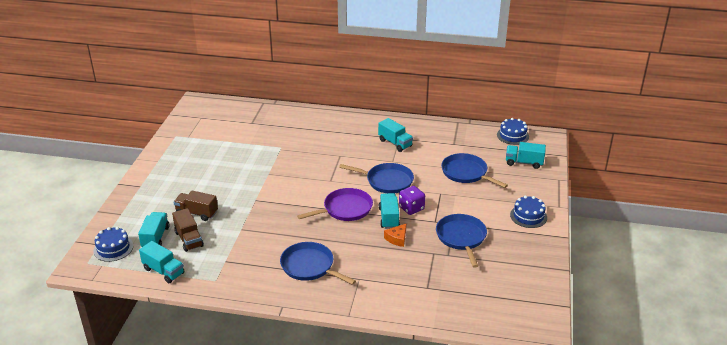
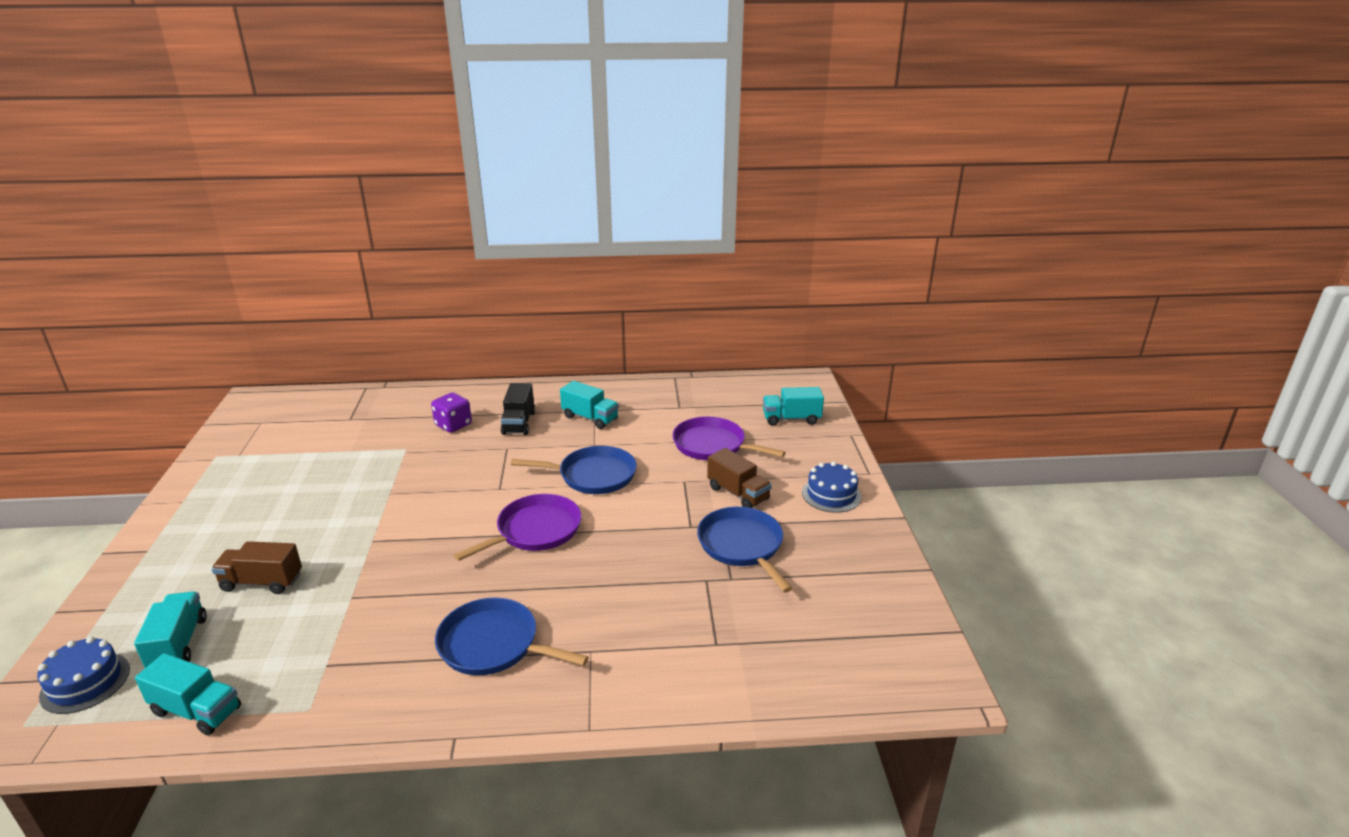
camera: 15 degrees left, 5 degrees down
brown truck [172,208,204,252] -> brown truck moved to [707,448,772,508]
turquoise truck [379,193,400,229] -> none
orange cheese [384,223,407,247] -> none
purple dice [399,186,425,215] -> purple dice moved to [431,392,472,433]
blue pan [441,153,508,188] -> purple pan [673,417,786,460]
blue cake [497,118,529,145] -> none
none -> black truck [501,383,535,435]

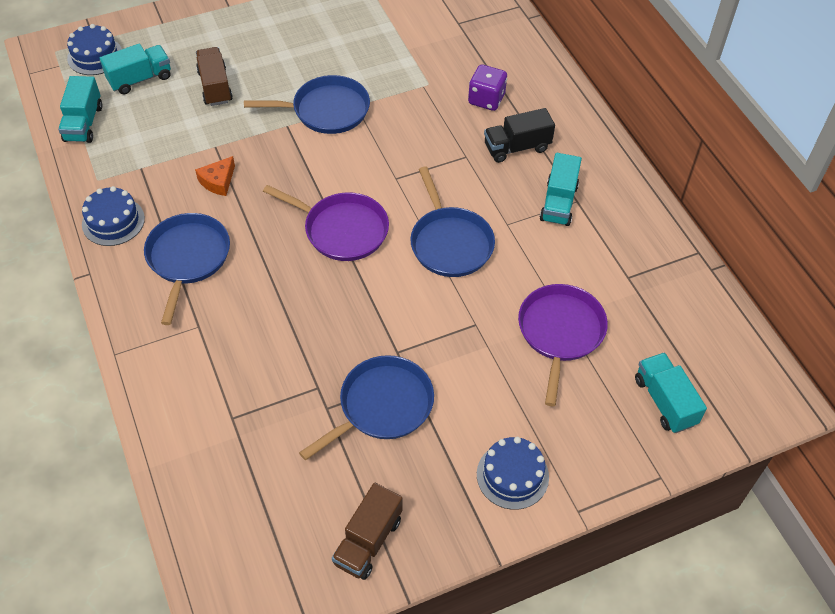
camera: 70 degrees right, 25 degrees up
brown truck [707,448,772,508] -> brown truck moved to [332,483,402,580]
none -> blue cake [82,186,145,246]
none -> orange cheese [195,156,235,196]
none -> blue pan [244,75,370,134]

